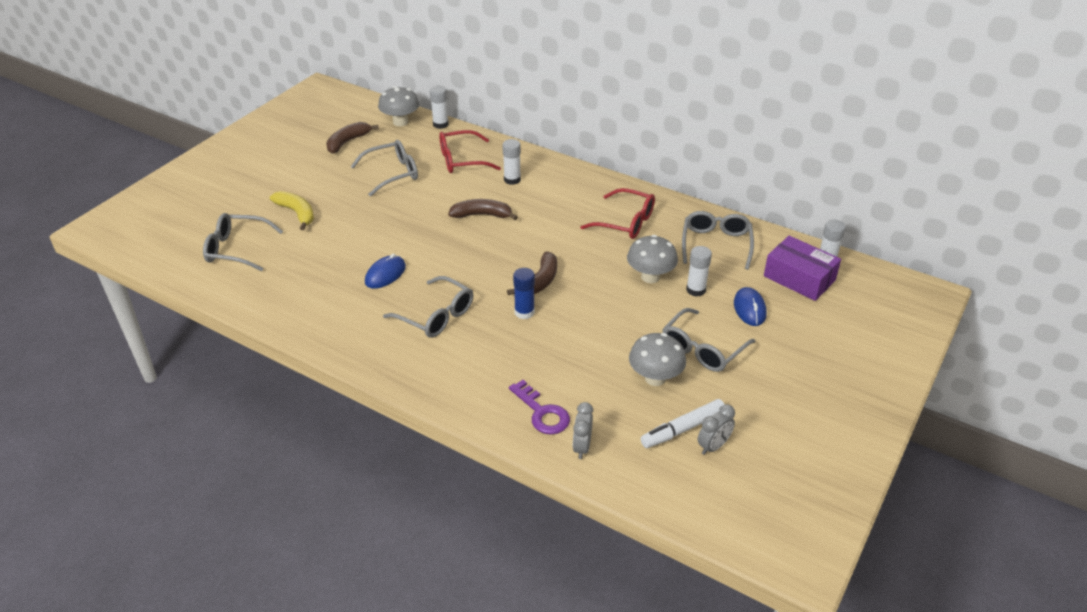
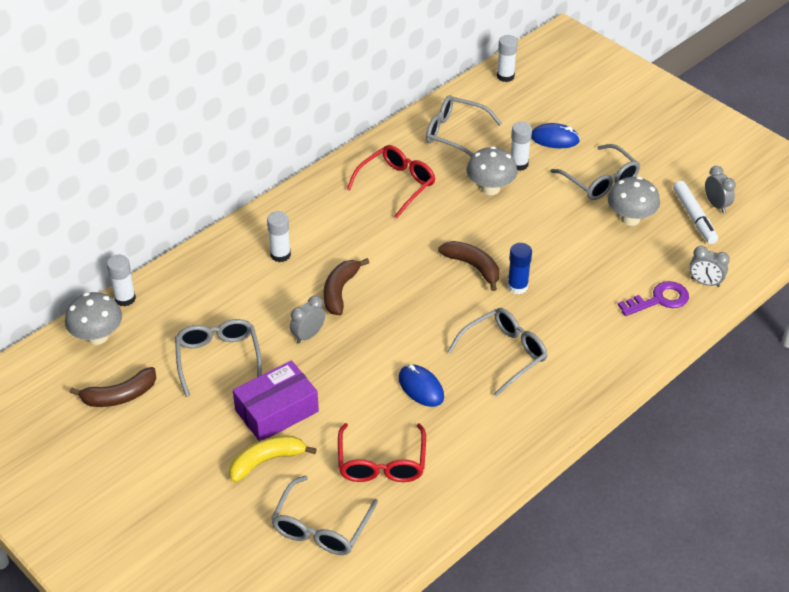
camera: 75 degrees left, 5 degrees up
brown banana [326,122,379,154] -> brown banana turned 75 degrees counterclockwise [70,367,156,407]
red glasses [439,130,501,173] -> red glasses moved to [338,423,426,482]
purple box [764,236,841,301] -> purple box moved to [233,360,319,441]
none -> grey clock [290,296,325,343]

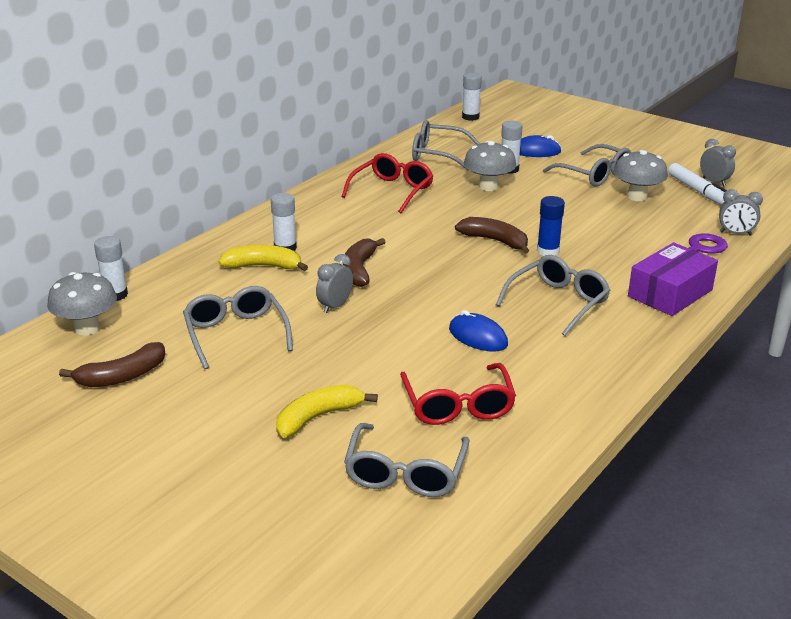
camera: 10 degrees left, 15 degrees down
purple box [233,360,319,441] -> purple box moved to [628,242,718,316]
none -> yellow banana [218,245,308,271]

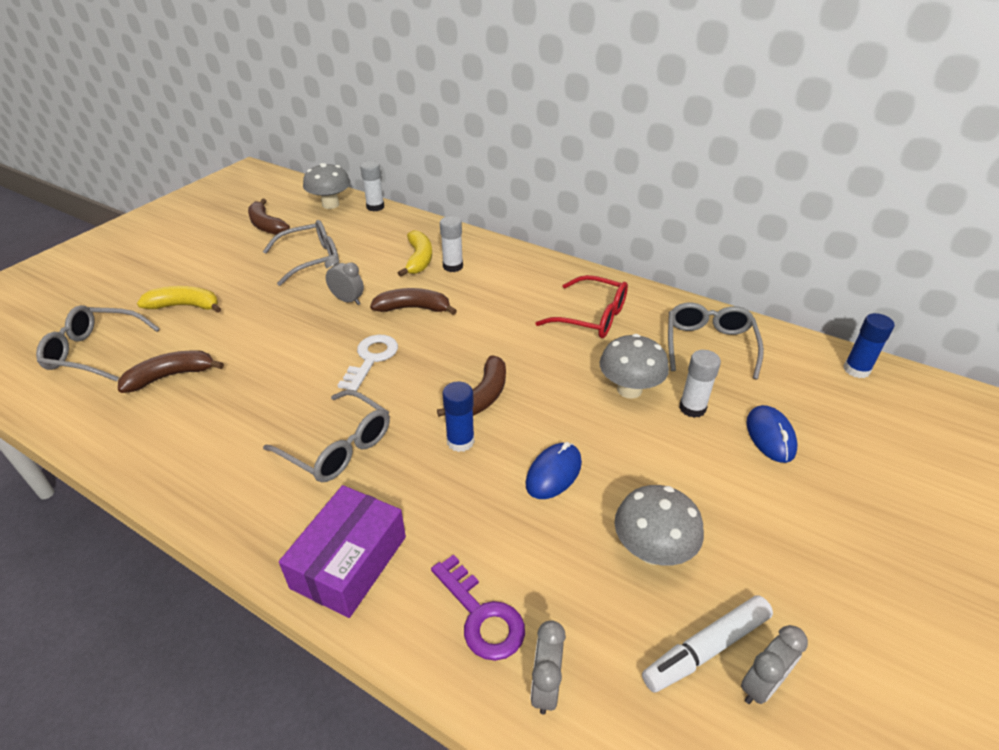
camera: 85 degrees right, 10 degrees up
yellow banana [276,384,378,438] -> yellow banana turned 45 degrees counterclockwise [137,286,221,313]
red glasses [400,363,516,425] -> brown banana [118,351,224,393]
blue mouse [449,310,508,352] -> blue mouse moved to [525,442,582,499]
white glue stick [462,73,482,121] -> blue glue stick [844,313,895,378]
grey glasses [543,144,631,187] -> none
purple box [628,242,718,316] -> purple box turned 75 degrees clockwise [279,485,406,618]
none -> white key [338,335,398,391]

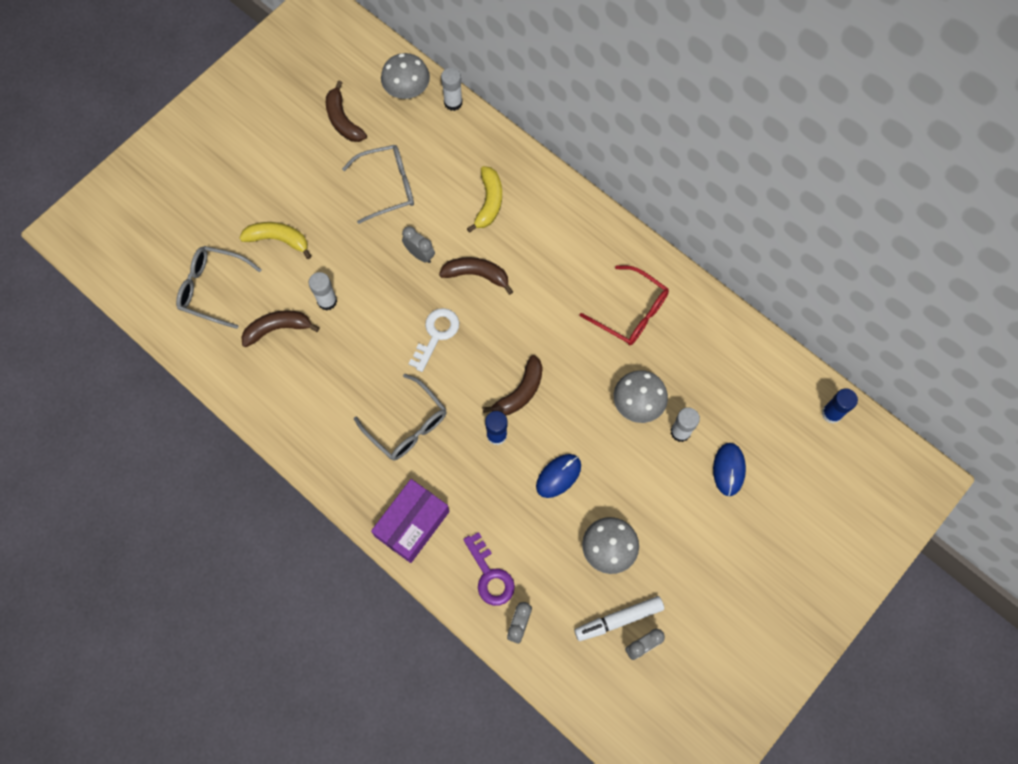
camera: 10 degrees right, 30 degrees up
white glue stick [440,216,463,272] -> white glue stick moved to [309,272,337,311]
grey glasses [668,303,764,379] -> none

